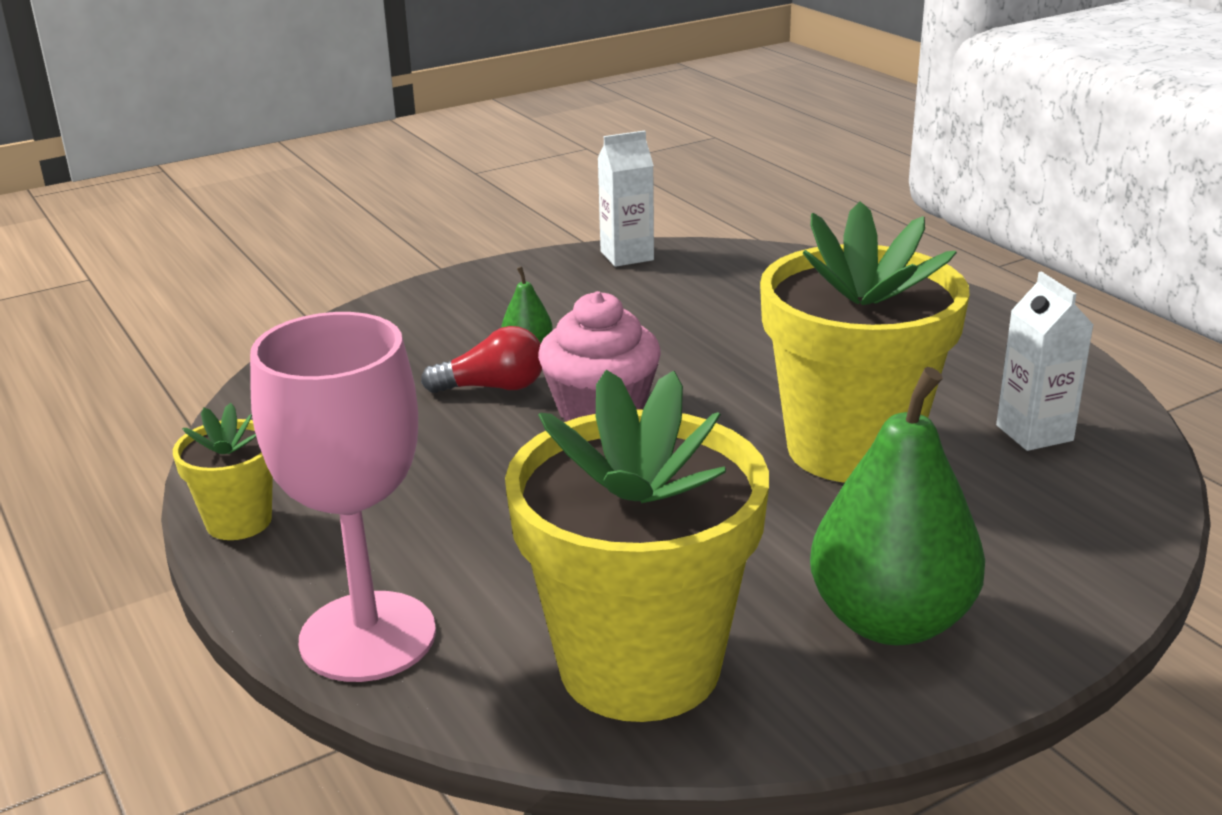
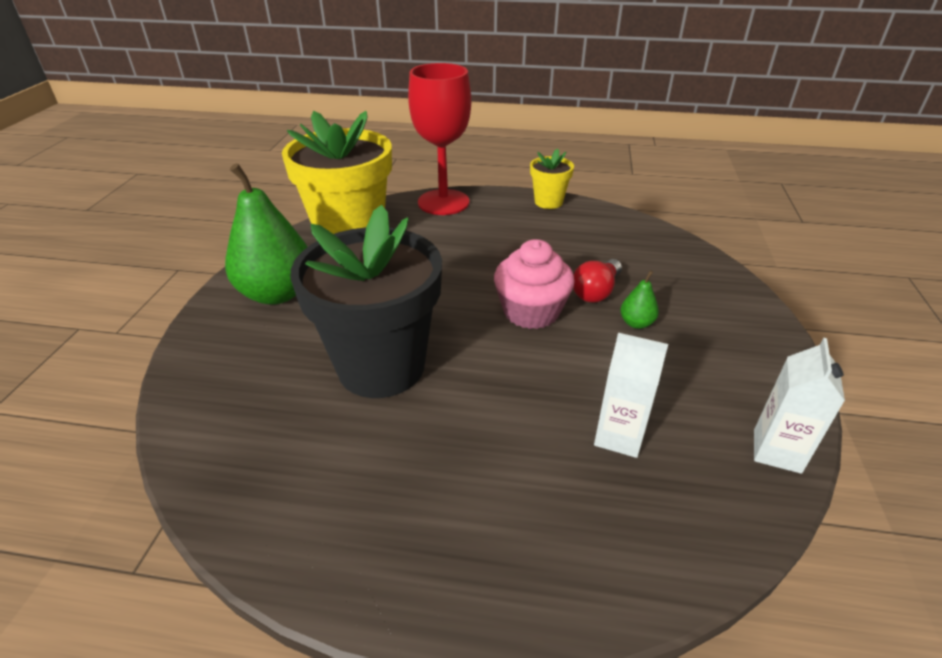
camera: 130 degrees right, 10 degrees up
pink goblet [250,312,436,682] -> red goblet [408,63,471,215]
yellow flower pot [760,201,970,483] -> black flower pot [291,205,442,398]
white carton [996,272,1093,451] -> white carton moved to [594,333,668,458]

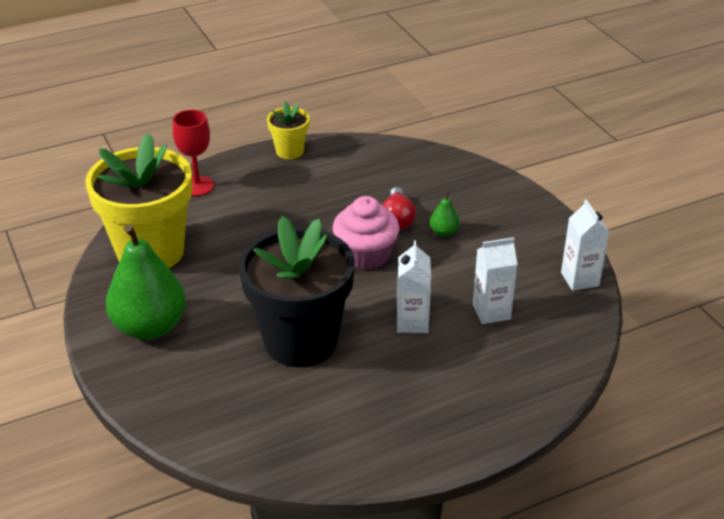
camera: 35 degrees left, 0 degrees up
red goblet [408,63,471,215] -> red goblet [172,110,214,196], size x0.62
none -> white carton [397,240,431,333]

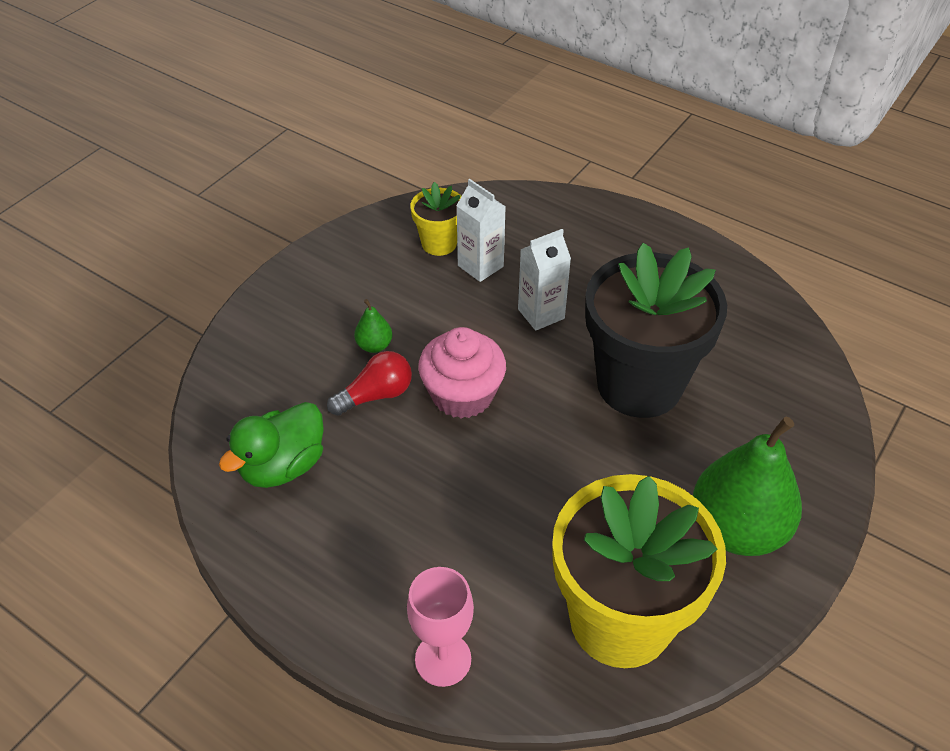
camera: 120 degrees left, 10 degrees up
red goblet [172,110,214,196] -> pink goblet [407,567,474,687]
yellow flower pot [267,101,310,159] -> yellow flower pot moved to [410,182,462,256]
white carton [561,199,609,291] -> none
none -> green duck [219,402,324,488]

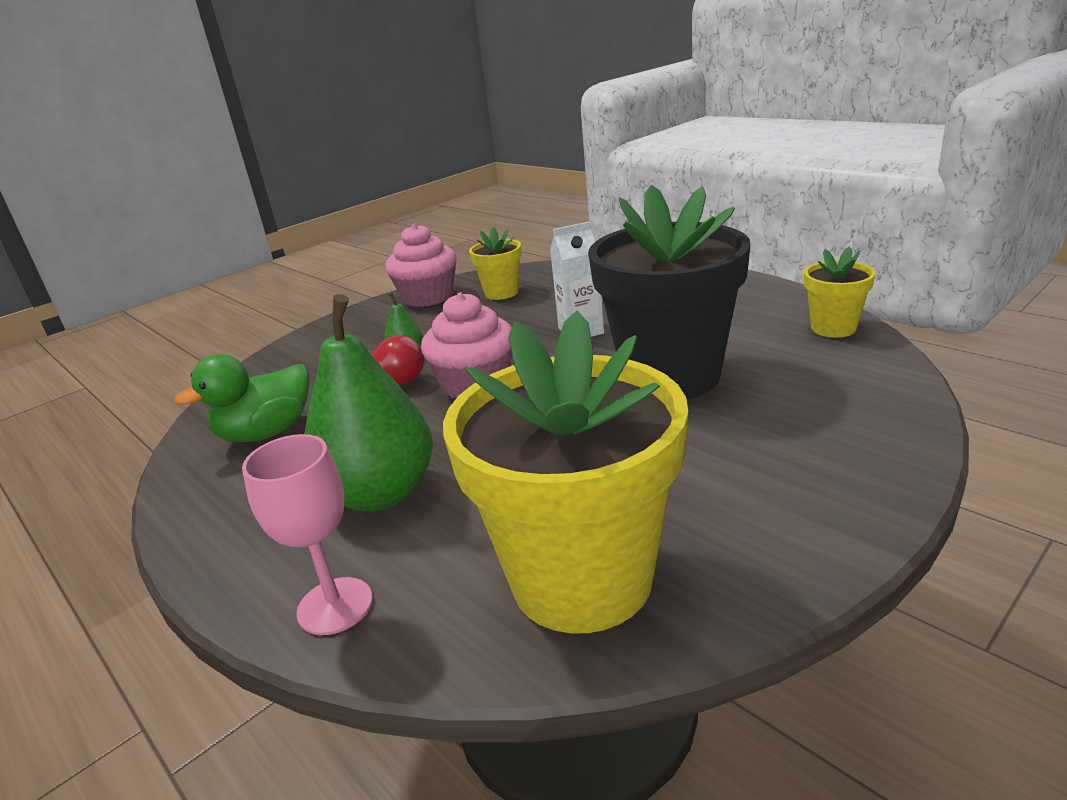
camera: 15 degrees right, 20 degrees down
white carton [456,179,506,282] -> none
green pear [693,417,802,556] -> green pear moved to [304,294,433,512]
none -> pink cupcake [385,224,456,307]
none -> yellow flower pot [804,246,875,338]

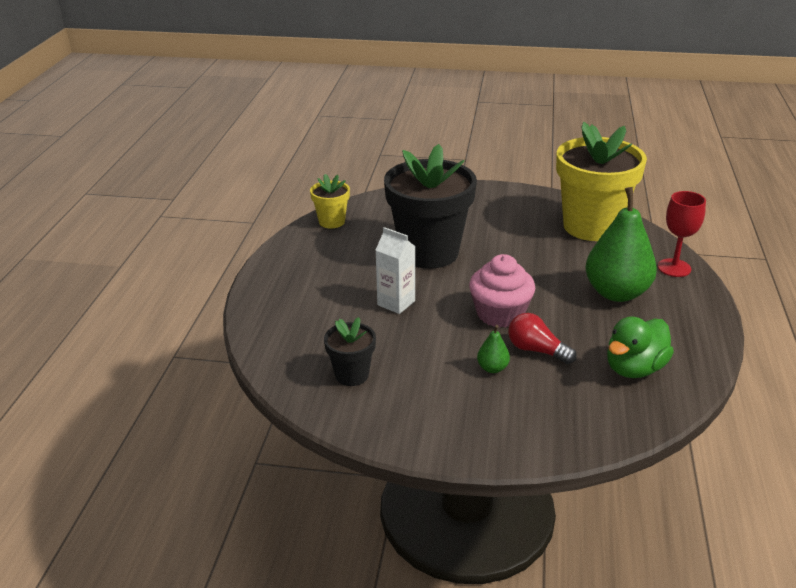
camera: 130 degrees left, 5 degrees up
green duck [174,354,309,442] -> green duck turned 120 degrees clockwise [607,317,674,378]
pink goblet [242,434,373,635] -> red goblet [658,191,706,277]
pink cupcake [385,224,456,307] -> none
yellow flower pot [469,227,522,300] -> black flower pot [324,317,376,386]

